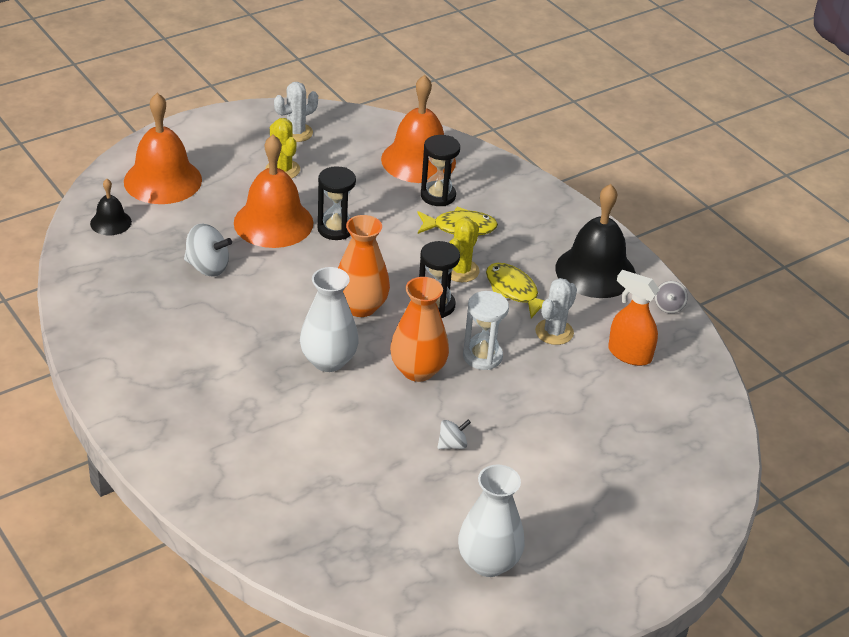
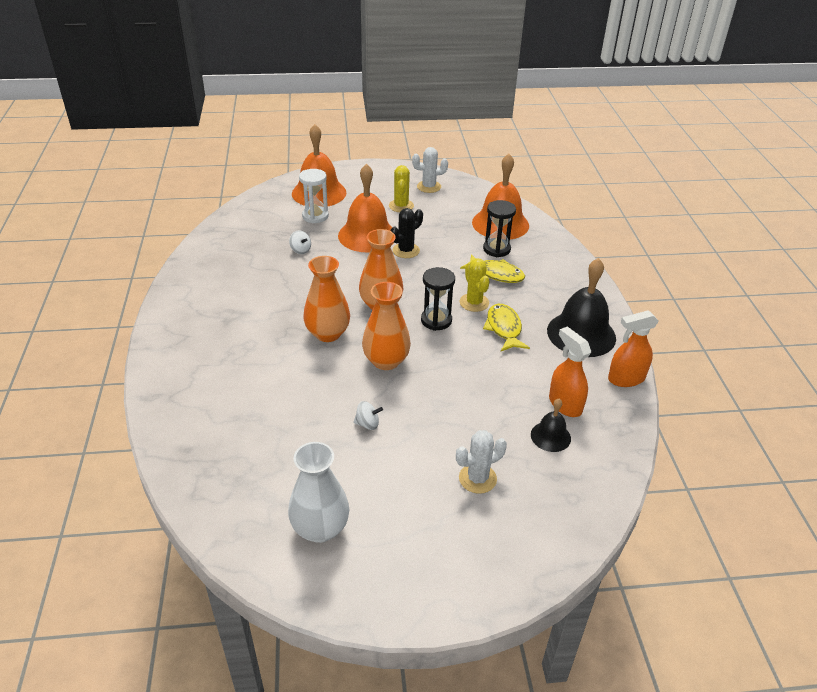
camera: 30 degrees right, 0 degrees up
black bell [90,179,132,235] -> black bell moved to [531,399,571,452]
white spinning top [184,224,232,277] -> white spinning top [289,230,311,254], size x0.59
white vase [300,267,359,372] -> orange vase [303,256,350,342]
black hourglass [317,166,356,240] -> black cactus [390,208,423,258]
yellow cactus [449,218,480,282] -> yellow cactus turned 75 degrees counterclockwise [460,259,489,312]
white hourglass [463,291,509,370] -> white hourglass moved to [299,169,329,223]
white cactus [535,278,577,345] -> white cactus moved to [456,430,507,494]
grey spinning top [655,281,688,313] -> orange spray bottle [608,310,659,387]

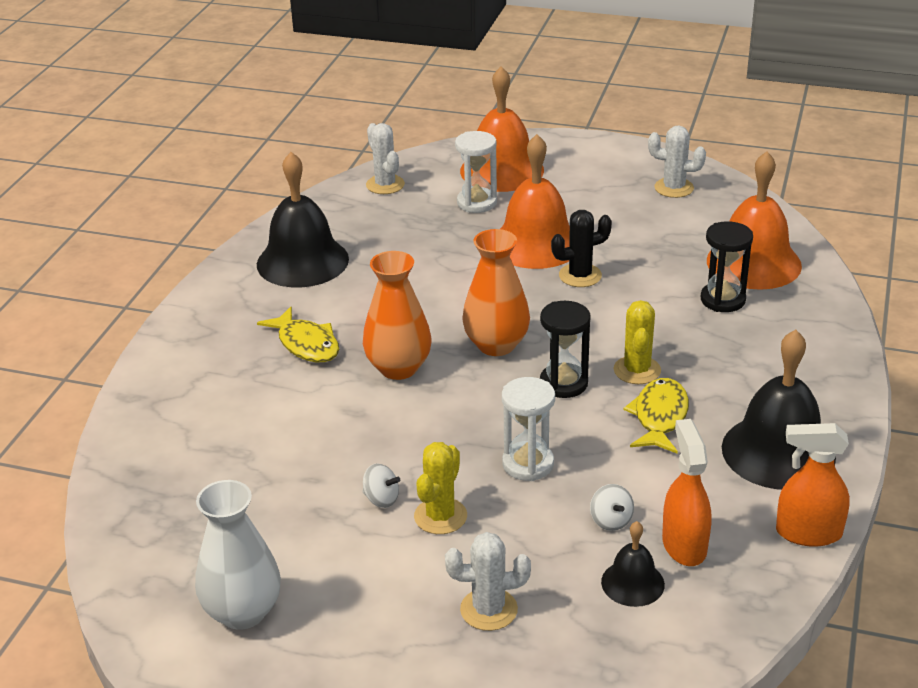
camera: 25 degrees right, 5 degrees down
white spinning top [289,230,311,254] -> white spinning top moved to [590,484,634,531]
orange vase [362,282,411,370] -> none
yellow cactus [389,165,414,212] -> yellow cactus moved to [414,442,467,534]
yellow fish [460,254,525,283] -> yellow fish moved to [257,307,339,362]
none -> black bell [257,152,349,288]
none -> white cactus [366,123,405,194]
none -> white hourglass [502,377,555,481]

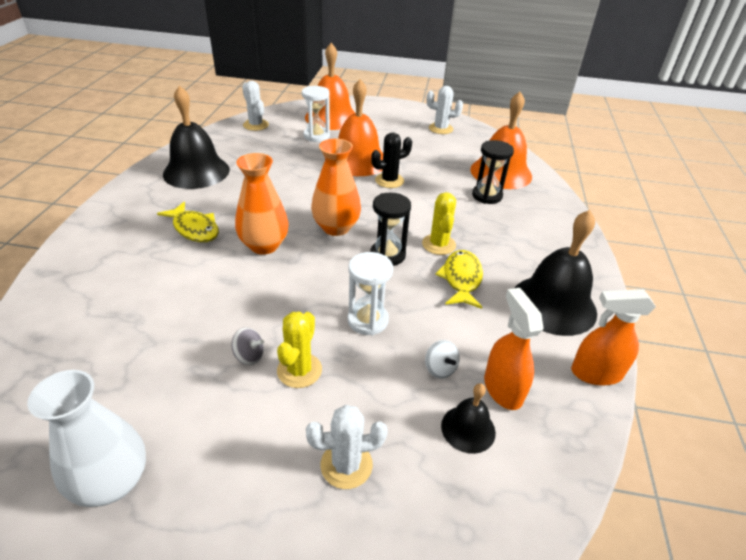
camera: 10 degrees left, 5 degrees up
white spinning top [362,463,400,508] -> grey spinning top [231,327,264,365]

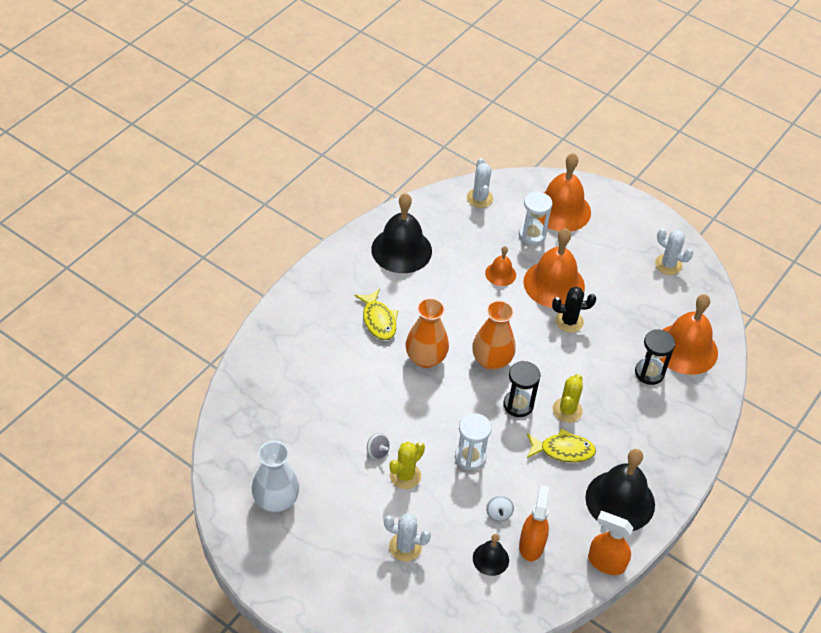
camera: 25 degrees right, 10 degrees up
yellow fish [435,250,483,309] -> yellow fish turned 60 degrees clockwise [527,428,596,463]
none -> orange bell [485,246,516,286]

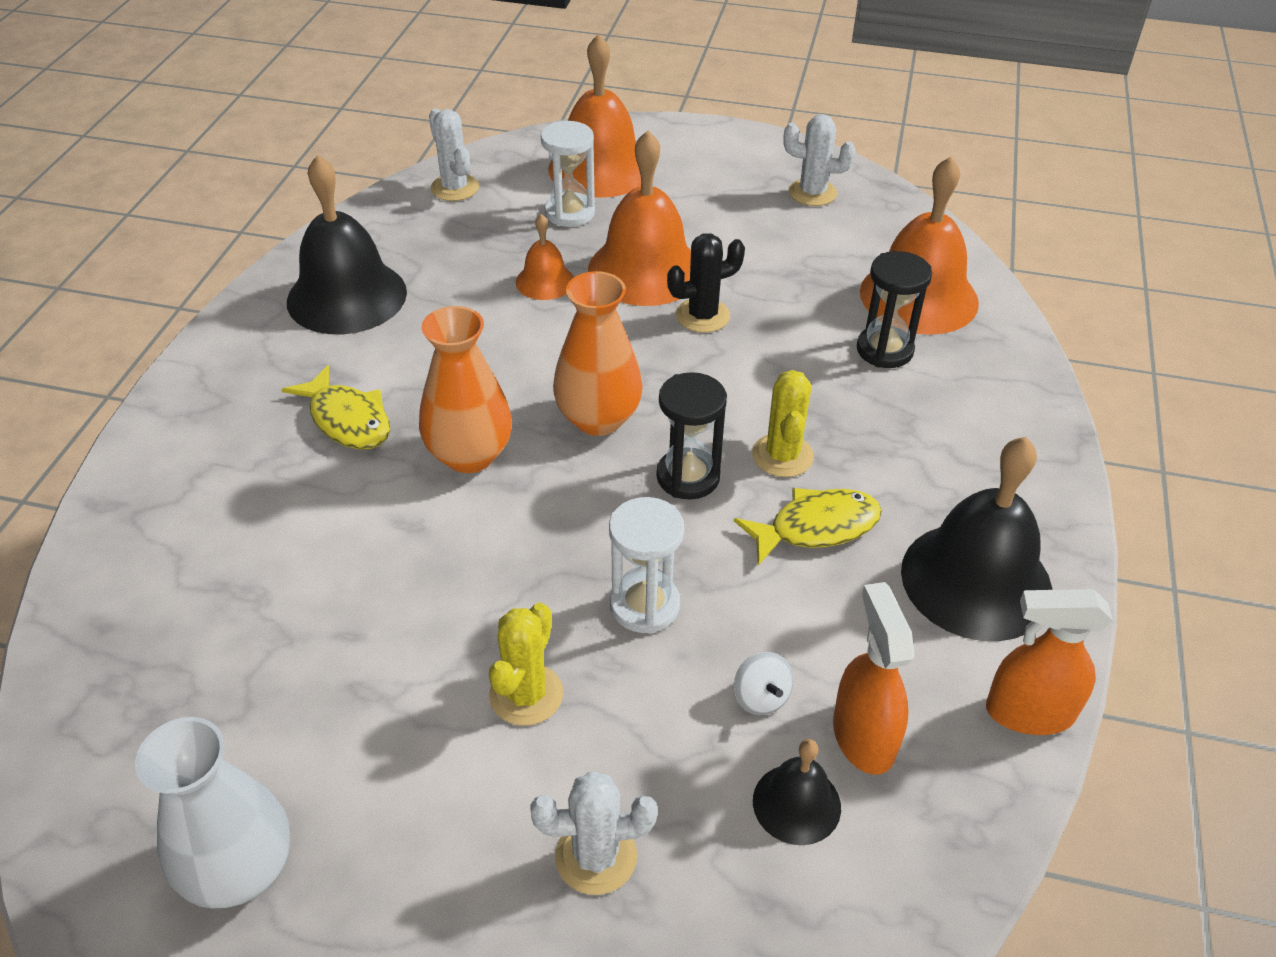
camera: 20 degrees left, 5 degrees down
grey spinning top [367,433,390,460] -> none

